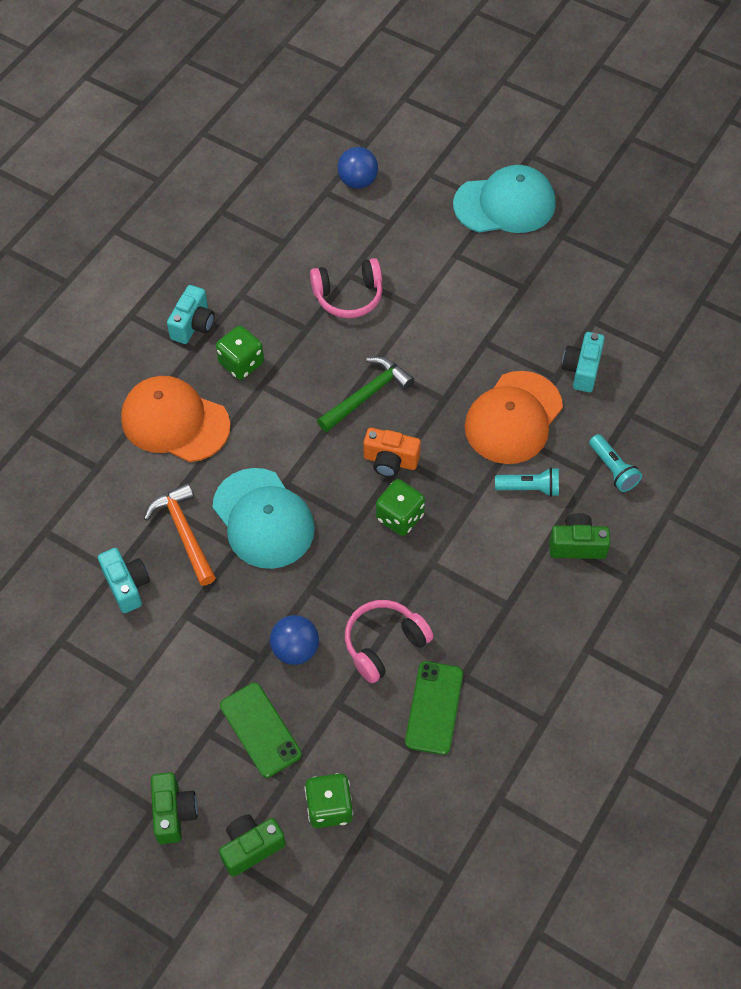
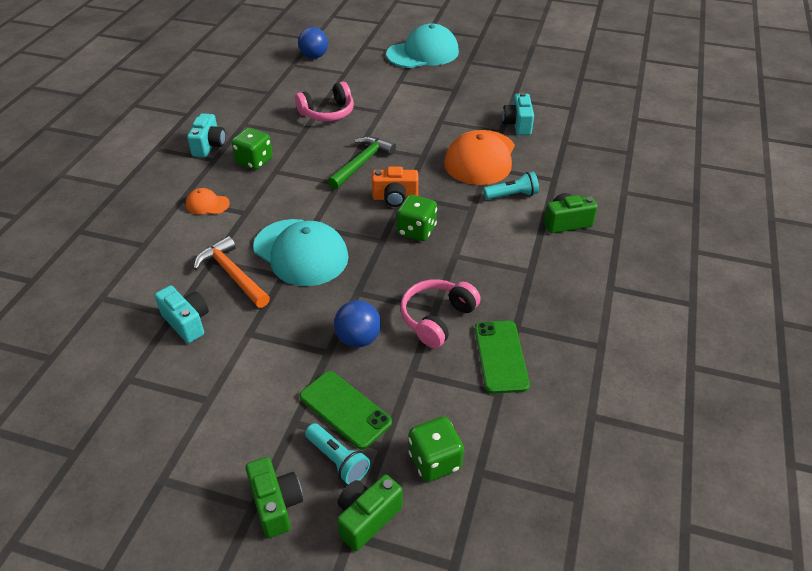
camera: 15 degrees left, 15 degrees down
orange cap [121,376,231,462] -> orange cap [186,188,230,214], size x0.45
turquoise flashlight [589,434,642,492] -> turquoise flashlight moved to [305,423,370,485]

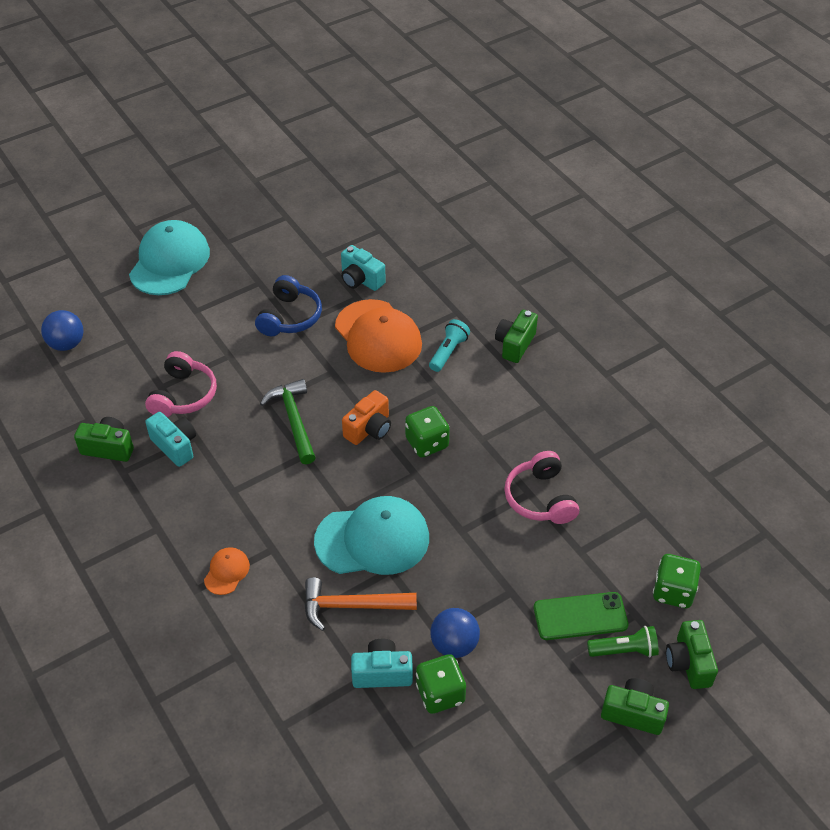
camera: 50 degrees left, 5 degrees up
orange cap [186,188,230,214] -> orange cap turned 150 degrees clockwise [204,547,250,595]
turquoise camera [187,113,226,157] -> turquoise camera moved to [145,412,196,467]
green dice [232,128,273,170] -> green dice moved to [416,654,466,714]
turquoise flashlight [305,423,370,485] -> green flashlight [587,626,659,657]
blue ball [334,300,381,347] -> blue ball moved to [430,608,480,658]
green phone [475,321,530,394] -> none
none -> green camera [74,417,134,462]
none -> blue headphones [255,275,322,336]

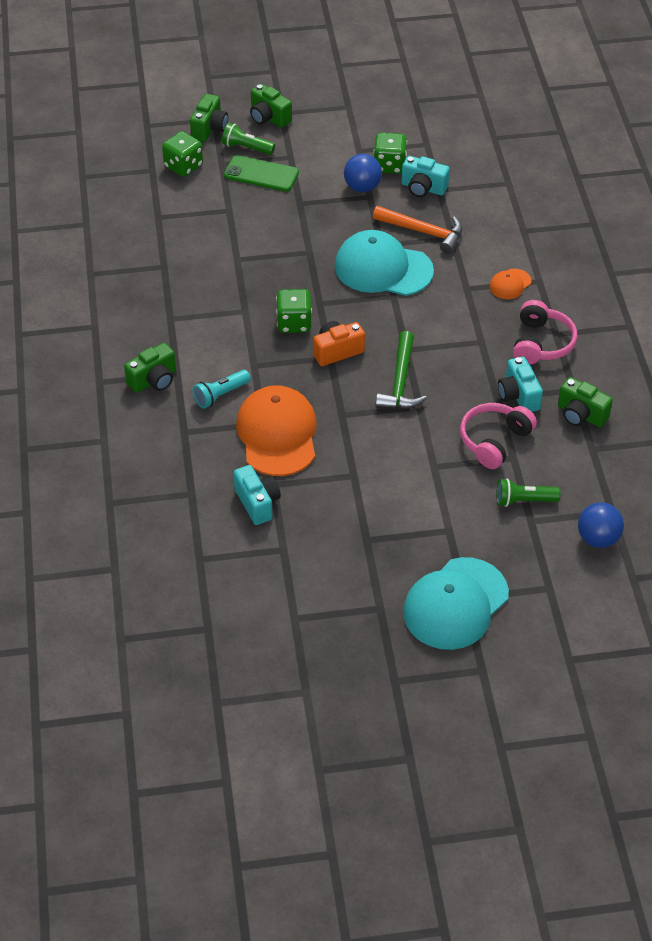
camera: 155 degrees left, 0 degrees up
blue headphones [255,275,322,336] -> none
pink headphones [504,451,579,524] -> pink headphones moved to [513,300,577,365]
none -> green flashlight [496,478,561,507]

